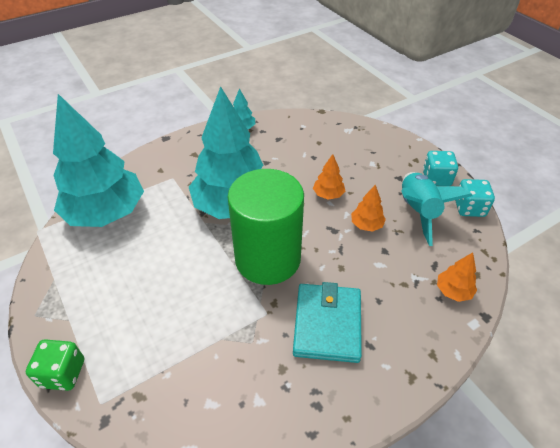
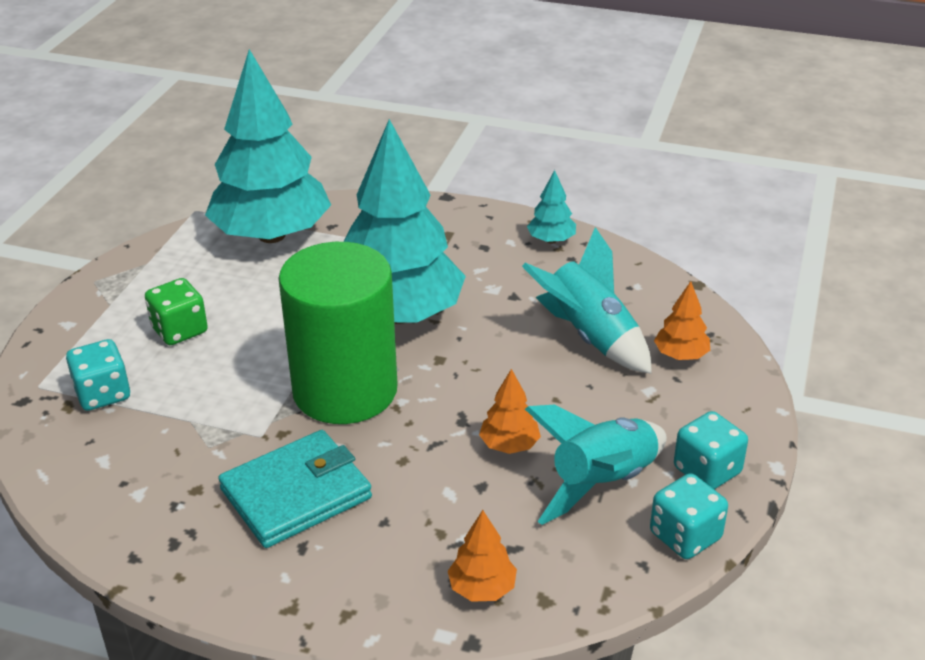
camera: 50 degrees right, 10 degrees down
green dice [26,339,84,391] -> green dice moved to [145,278,208,345]
orange tree [313,154,345,200] -> orange tree moved to [654,281,710,360]
none -> turquoise dice [66,339,130,411]
none -> turquoise rocket [522,227,652,374]

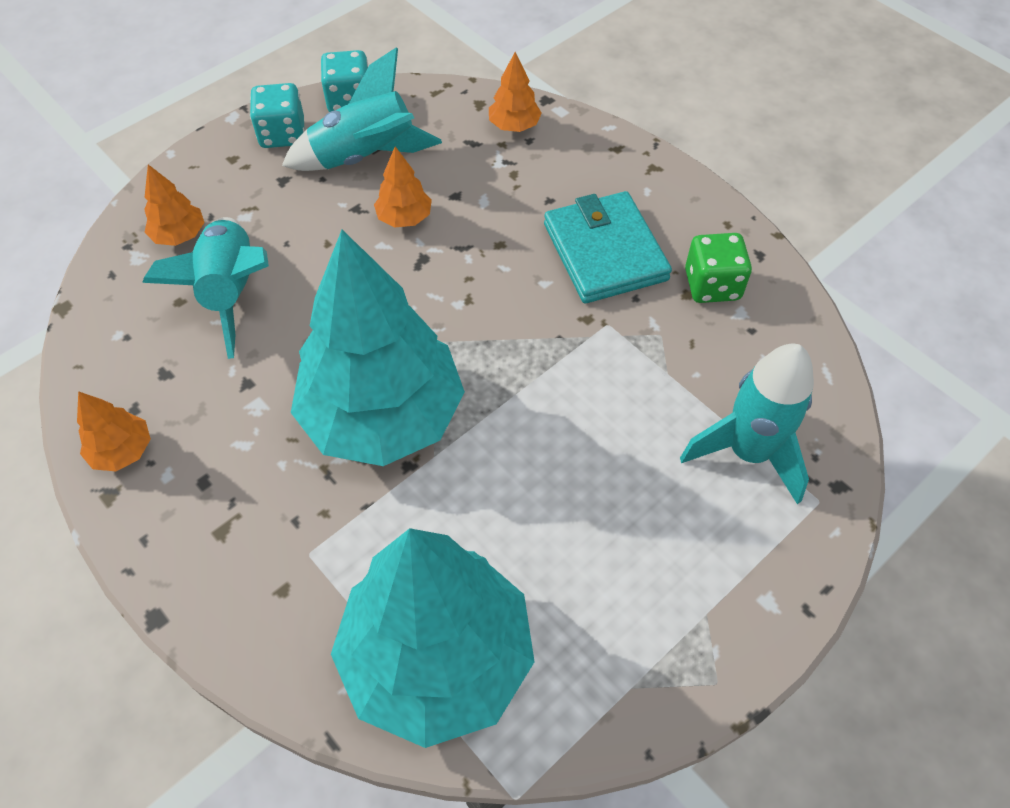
camera: 150 degrees left, 20 degrees up
turquoise dice [66,339,130,411] -> turquoise rocket [680,344,814,504]
green dice [145,278,208,345] -> green dice moved to [685,233,752,303]
turquoise wallet [218,430,372,548] -> turquoise wallet turned 75 degrees clockwise [544,191,672,303]
green cylinder [278,242,398,424] -> none
turquoise tree [527,170,576,244] -> orange tree [77,391,151,471]

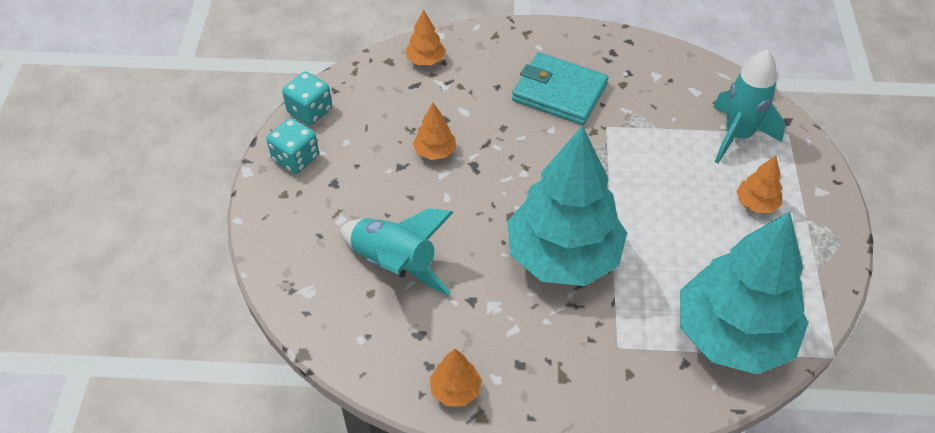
camera: 45 degrees left, 5 degrees down
orange tree [144,164,205,246] -> orange tree moved to [736,156,782,213]
turquoise rocket [282,47,442,171] -> none
green dice [685,233,752,303] -> none

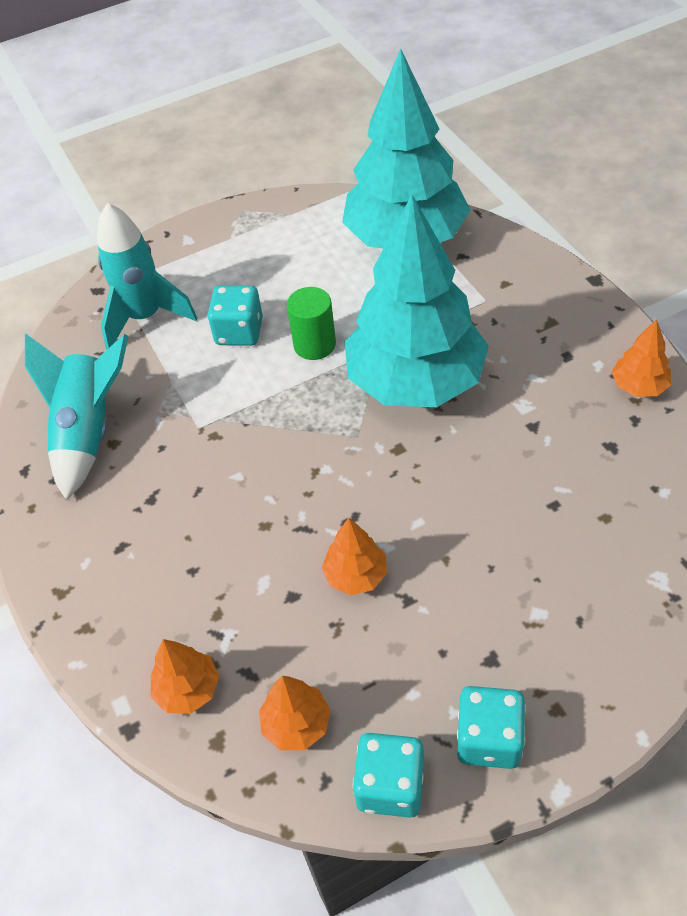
camera: 115 degrees left, 0 degrees up
turquoise rocket [340,208,453,295] -> turquoise rocket moved to [25,333,128,500]
turquoise wallet [512,52,608,125] -> none
orange tree [736,156,782,213] -> orange tree moved to [259,676,331,750]
none -> turquoise dice [208,286,263,346]
none -> green cylinder [287,287,336,360]

